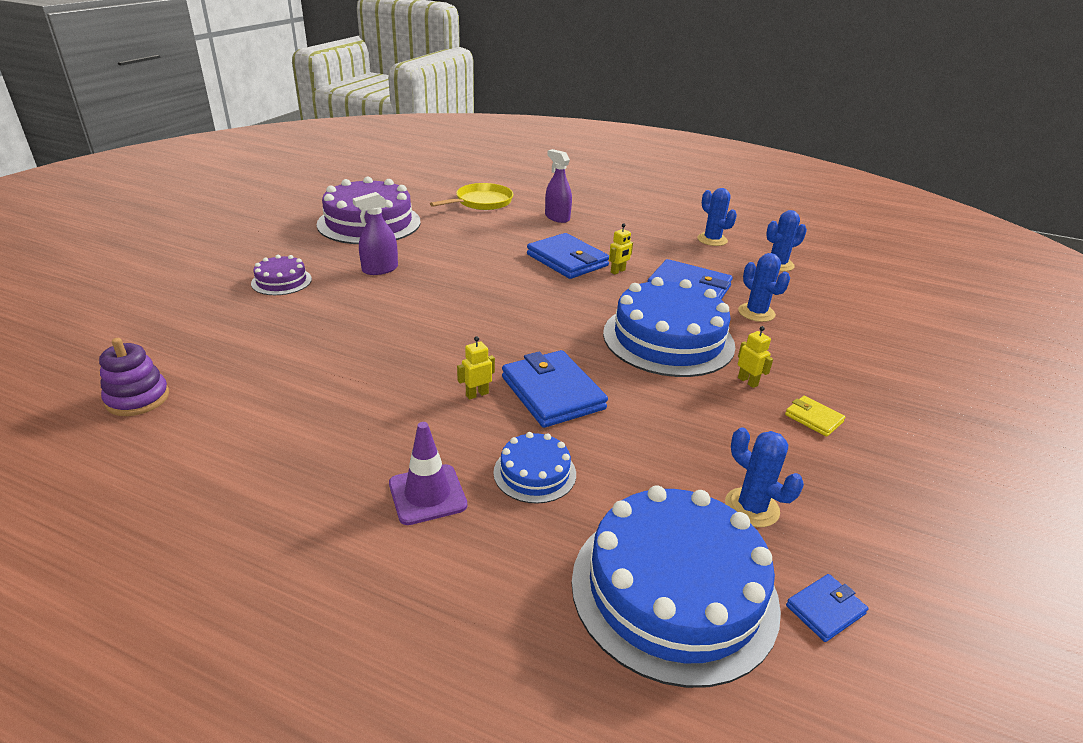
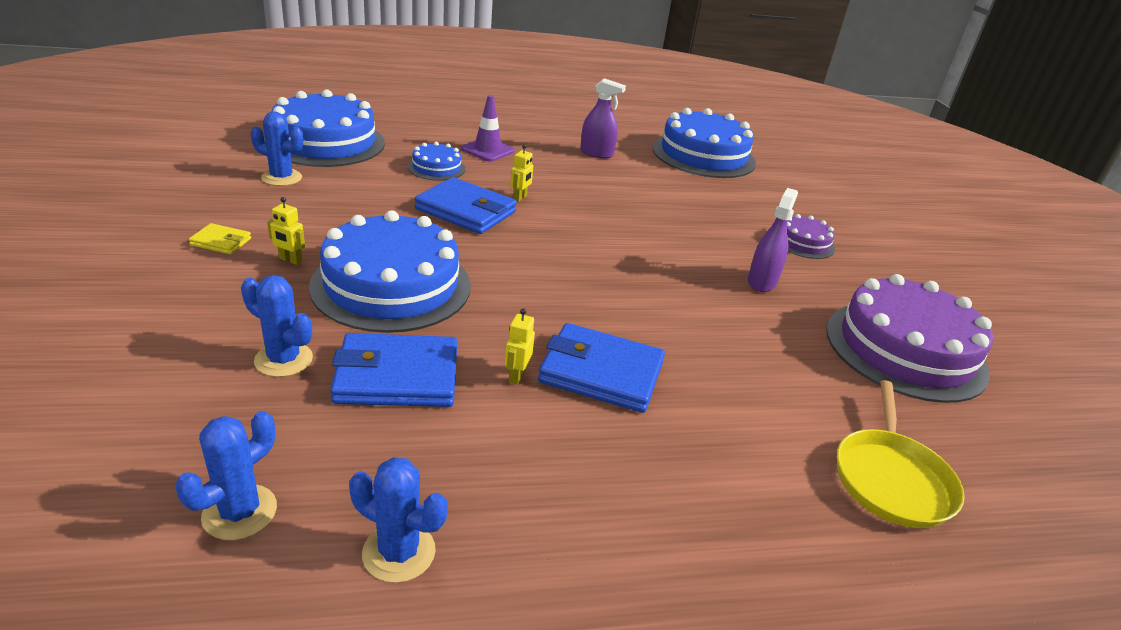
camera: 145 degrees right, 0 degrees up
purple stacking toy [99,338,169,416] -> blue cake [652,108,756,178]
purple spray bottle [545,149,572,223] -> purple spray bottle moved to [580,78,626,159]
blue wallet [786,574,868,642] -> none

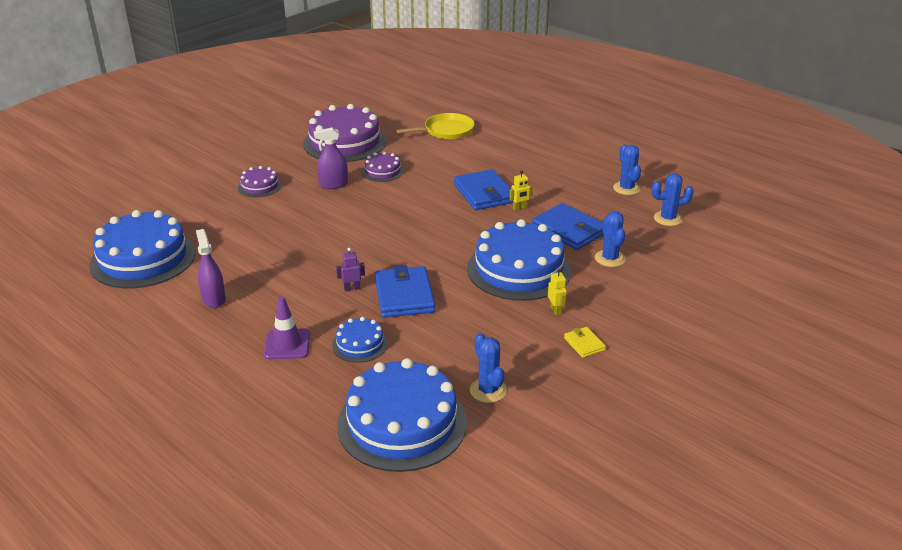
camera: 125 degrees left, 0 degrees up
yellow robot [510,144,533,202] -> purple robot [336,248,365,291]
none -> purple cake [362,152,404,182]

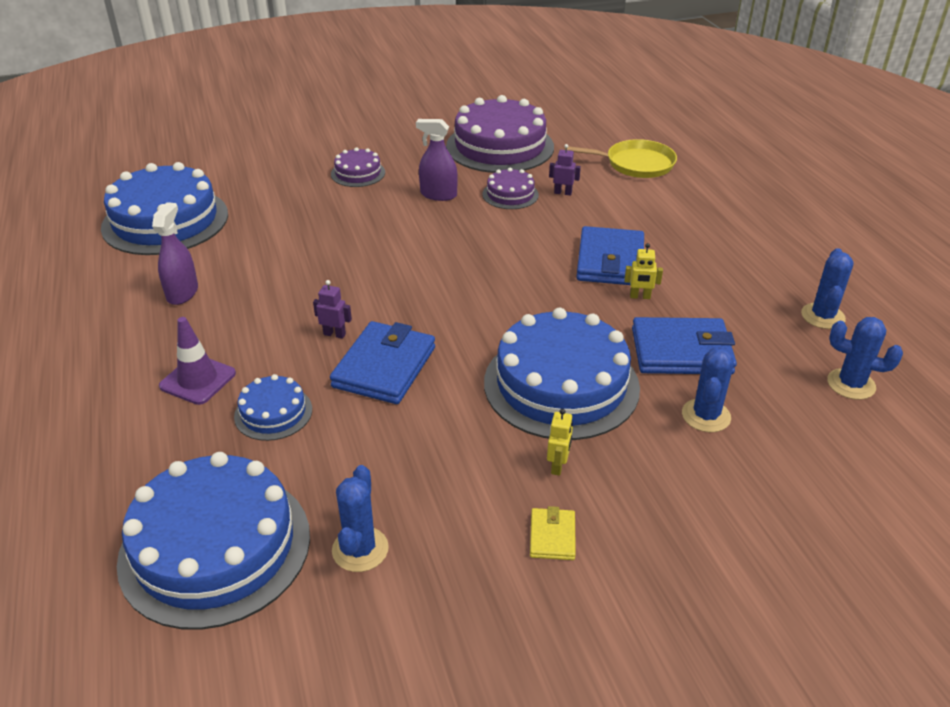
camera: 30 degrees right, 5 degrees up
blue wallet [532,203,603,250] -> blue wallet turned 75 degrees counterclockwise [632,317,737,374]
none -> purple robot [549,144,581,196]

